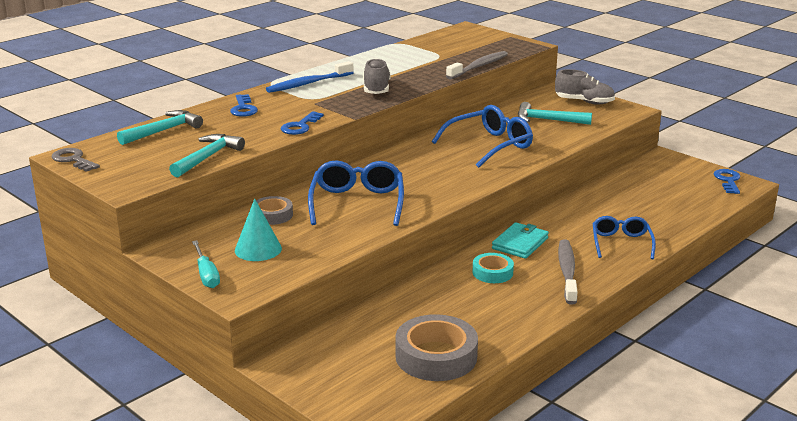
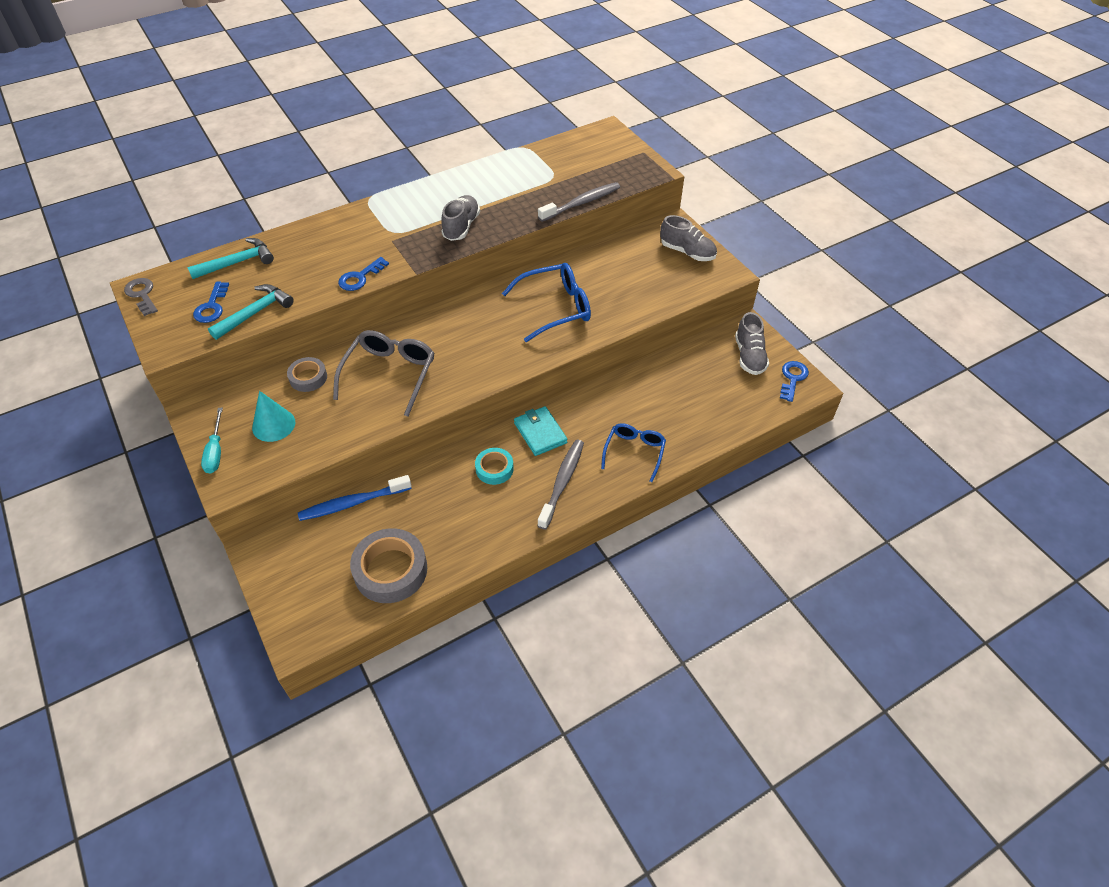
camera: 15 degrees right, 25 degrees up
blue key [230,94,258,117] -> blue key moved to [193,282,229,323]
blue toothbrush [266,61,354,93] -> blue toothbrush moved to [298,475,412,521]
blue glasses [308,161,404,226] -> grey glasses [333,330,435,417]
turquoise wallet [492,222,549,259] -> turquoise wallet turned 75 degrees counterclockwise [514,406,568,456]
turquoise hammer [518,102,592,125] -> none
none -> grey shoe [735,312,769,375]

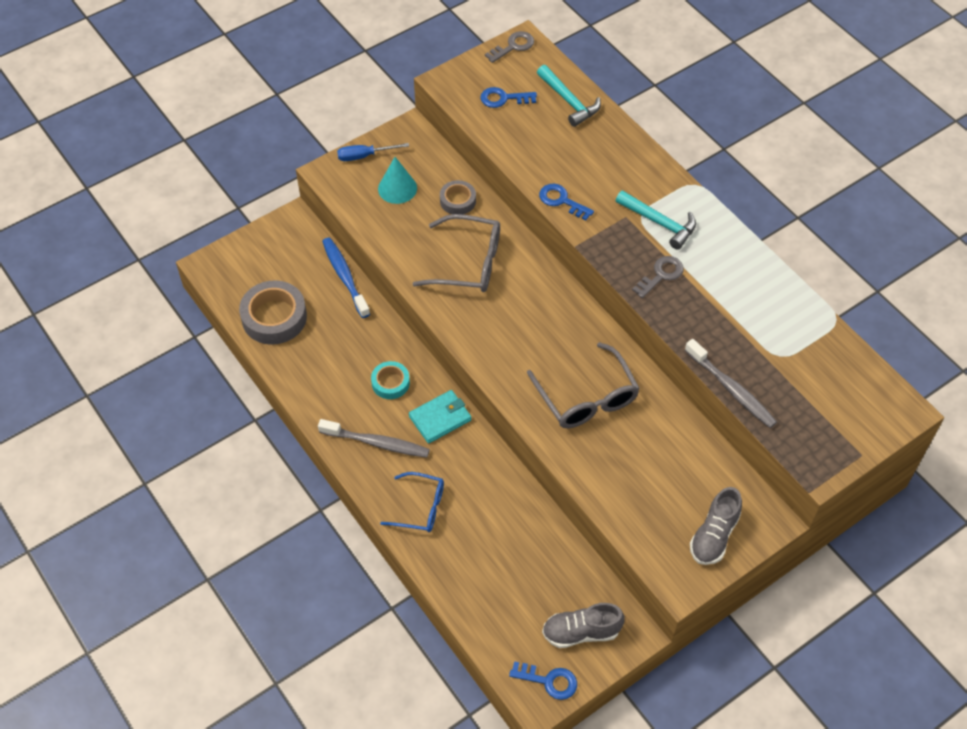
camera: 85 degrees right, 5 degrees up
turquoise screwdriver [201,407,223,474] -> blue screwdriver [337,143,409,161]
turquoise hammer [208,284,294,340] -> turquoise hammer moved to [615,190,696,250]
grey shoe [442,195,480,241] -> grey key [632,256,684,298]
blue glasses [502,263,591,342] -> grey glasses [527,342,640,428]

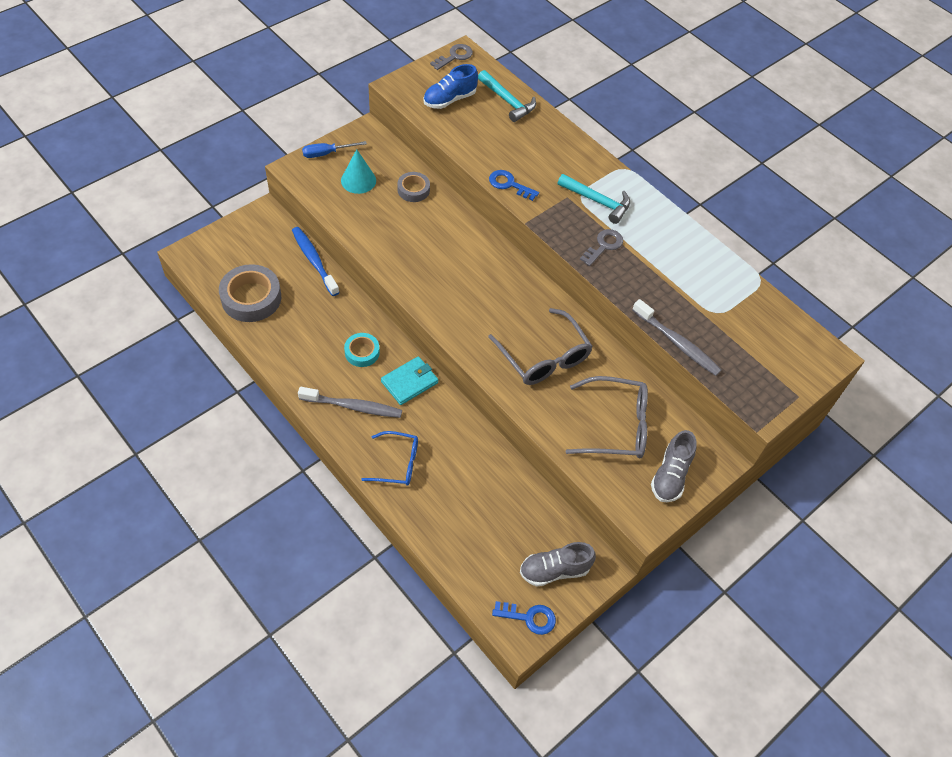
camera: 10 degrees left, 0 degrees up
grey glasses [413,214,500,292] -> grey glasses moved to [566,376,648,458]
blue key [480,87,537,108] -> blue shoe [423,64,478,109]

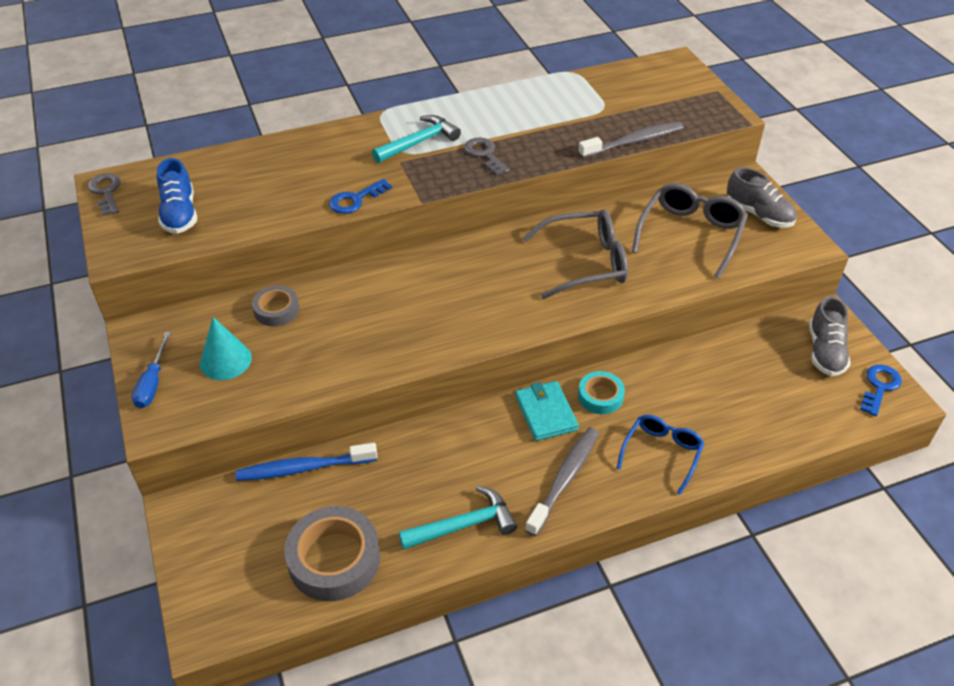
camera: 65 degrees left, 10 degrees down
turquoise tape [344,333,380,367] -> turquoise tape moved to [578,371,625,414]
turquoise hammer [478,70,536,122] -> turquoise hammer moved to [399,486,517,550]

